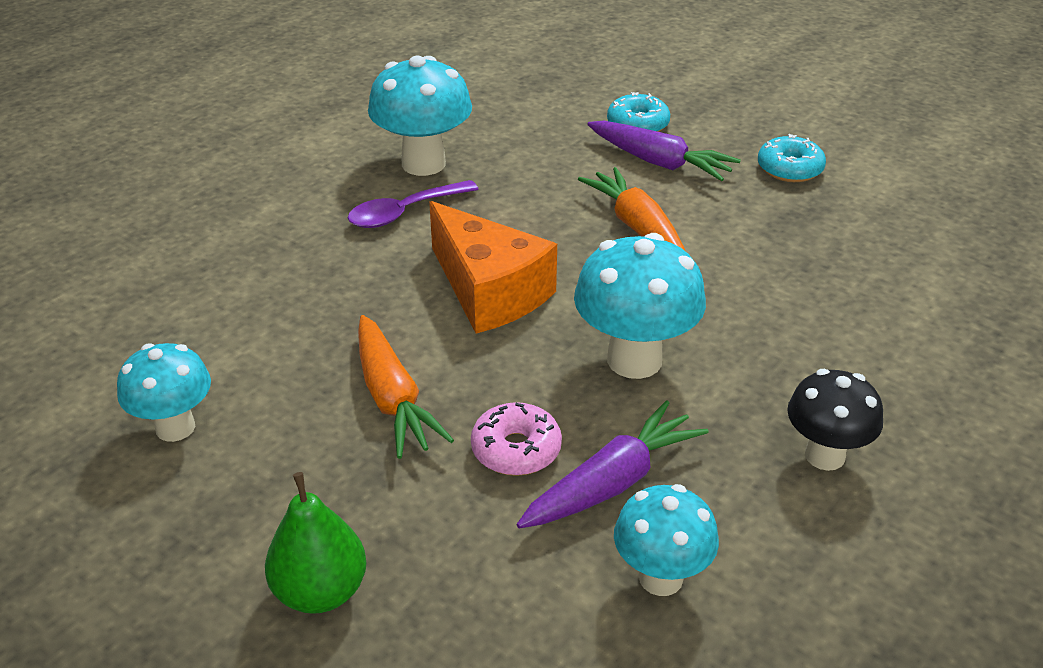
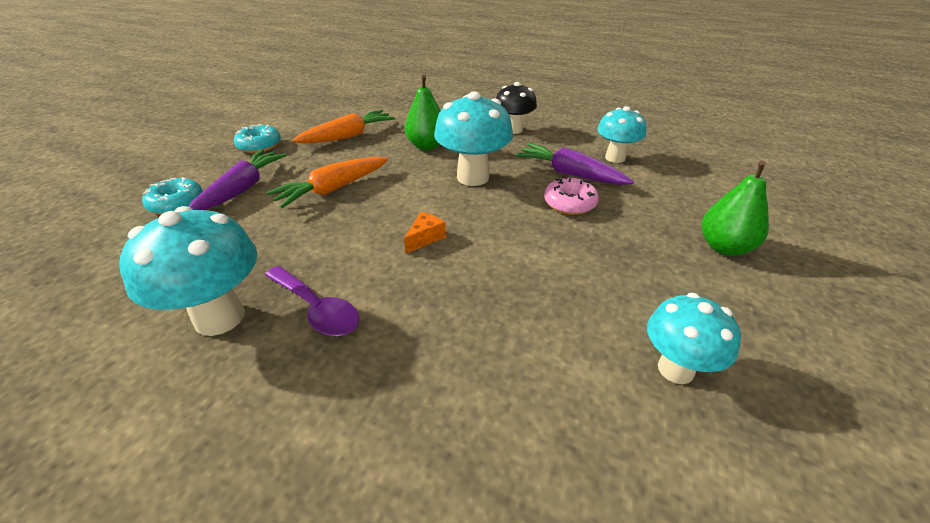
camera: 105 degrees left, 0 degrees up
orange carrot [358,315,454,459] -> orange carrot moved to [292,110,395,143]
orange cheese [429,201,557,334] -> orange cheese [404,212,446,254], size x0.41
none -> green pear [405,75,441,150]

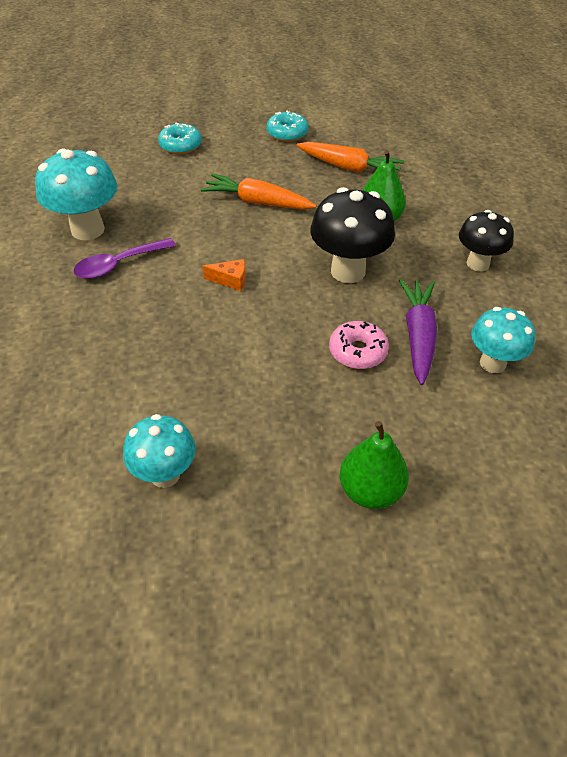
camera: 60 degrees right, 10 degrees up
purple carrot [189,149,287,210] -> none
purple spoon [265,266,359,336] -> purple spoon turned 45 degrees clockwise [73,238,176,279]
turquoise mushroom [434,91,513,186] -> black mushroom [310,187,395,283]

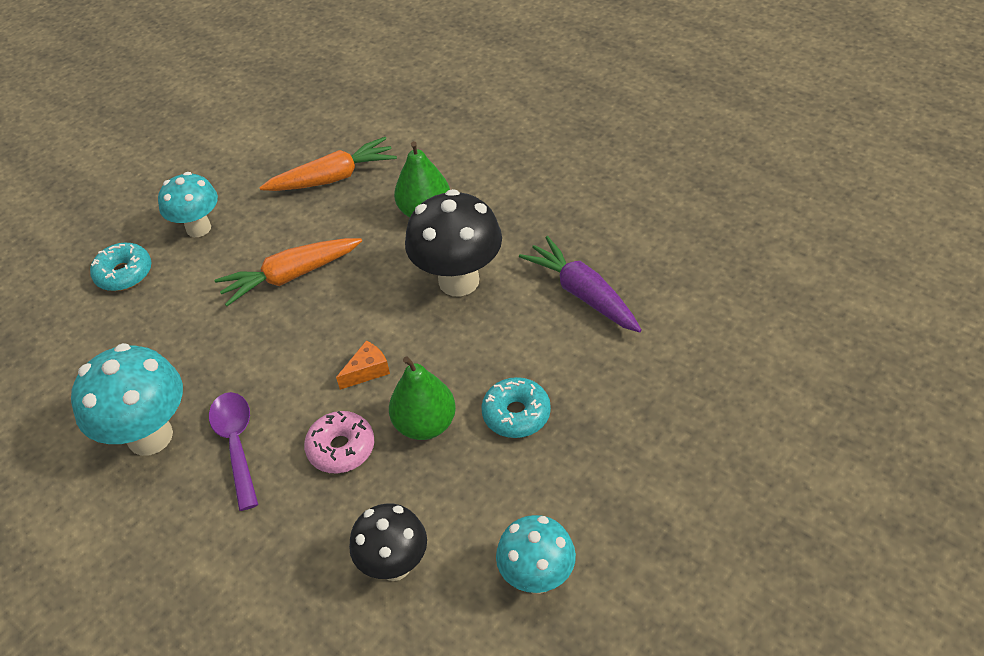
camera: 40 degrees left, 0 degrees up
purple spoon [73,238,176,279] -> purple spoon turned 150 degrees clockwise [209,392,259,511]
turquoise donut [266,111,309,142] -> turquoise donut moved to [481,377,551,438]
pink donut [329,321,389,369] -> pink donut moved to [304,411,374,473]
green pear [340,421,409,509] -> green pear moved to [389,356,456,440]
black mushroom [459,210,514,272] -> black mushroom moved to [349,503,427,581]
turquoise mushroom [471,307,535,373] -> turquoise mushroom moved to [158,172,218,237]

